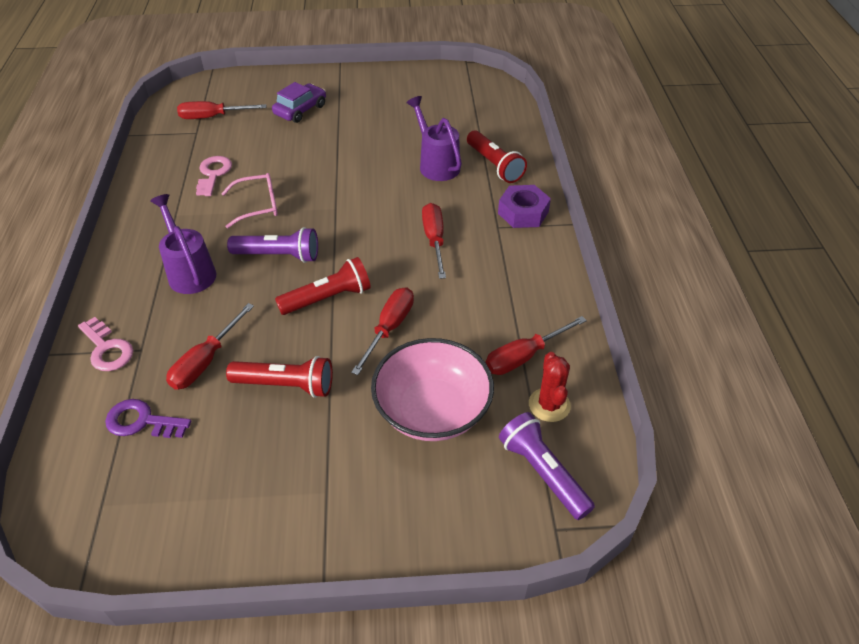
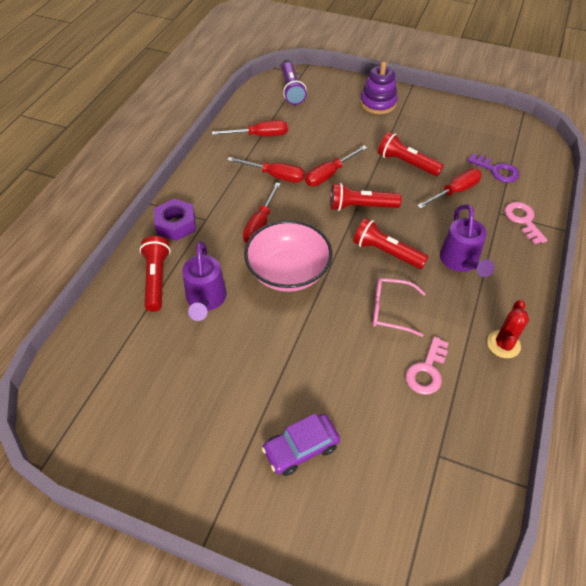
camera: 155 degrees left, 5 degrees up
red screwdriver [177,101,267,119] -> red screwdriver moved to [227,157,305,183]
purple flashlight [227,227,318,263] -> red flashlight [353,218,429,269]
pink bowl [371,338,494,441] -> pink bowl moved to [244,220,333,292]
red cactus [529,352,571,422] -> red cactus moved to [487,300,529,358]
none -> purple stacking toy [360,62,398,114]

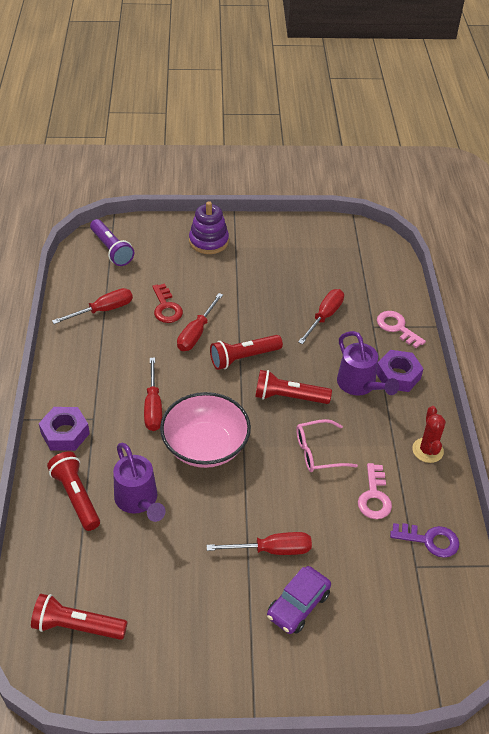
camera: 25 degrees left, 5 degrees down
red screwdriver [227,157,305,183] -> red screwdriver moved to [206,532,312,555]
red flashlight [378,132,444,176] -> red flashlight moved to [31,594,127,640]
purple key [467,153,519,183] -> purple key moved to [390,523,459,558]
none -> red key [152,284,183,323]
none -> purple nut [376,350,423,392]

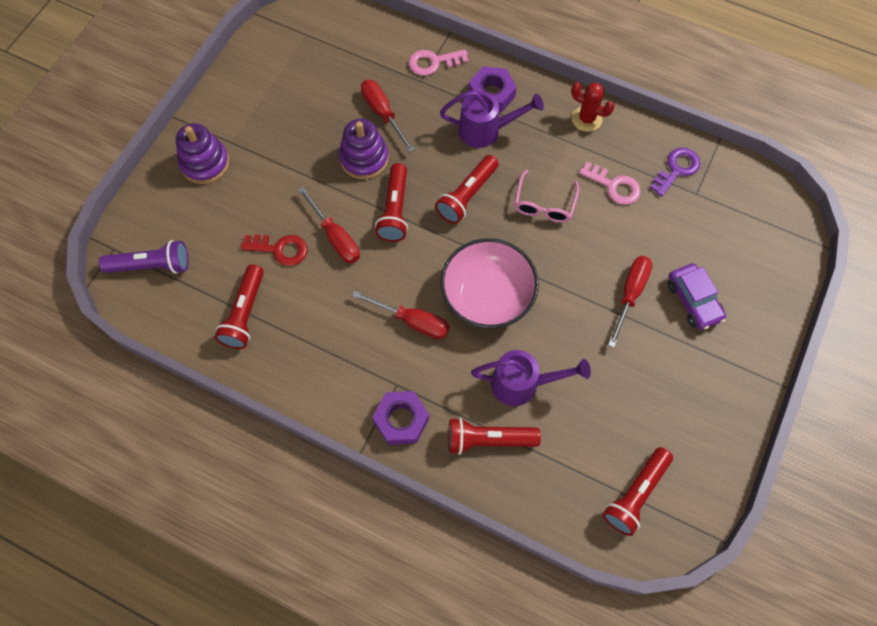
camera: 60 degrees left, 20 degrees up
red screwdriver [52,288,133,324] -> red flashlight [214,264,264,349]
none -> purple stacking toy [339,119,389,179]

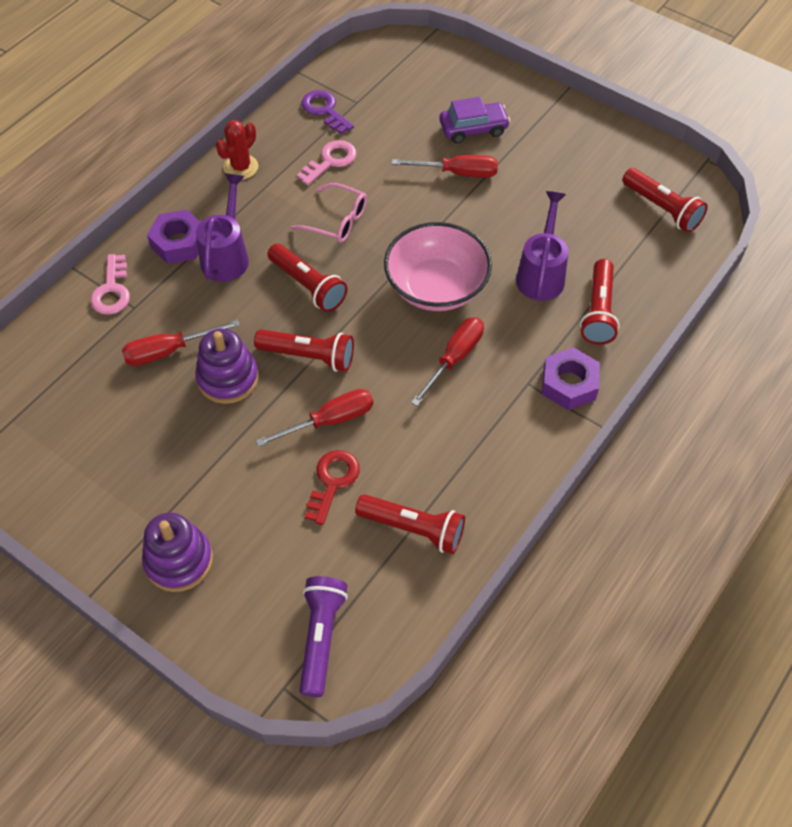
camera: 80 degrees left, 10 degrees down
red screwdriver [608,256,652,348] -> red screwdriver turned 150 degrees clockwise [392,155,498,178]

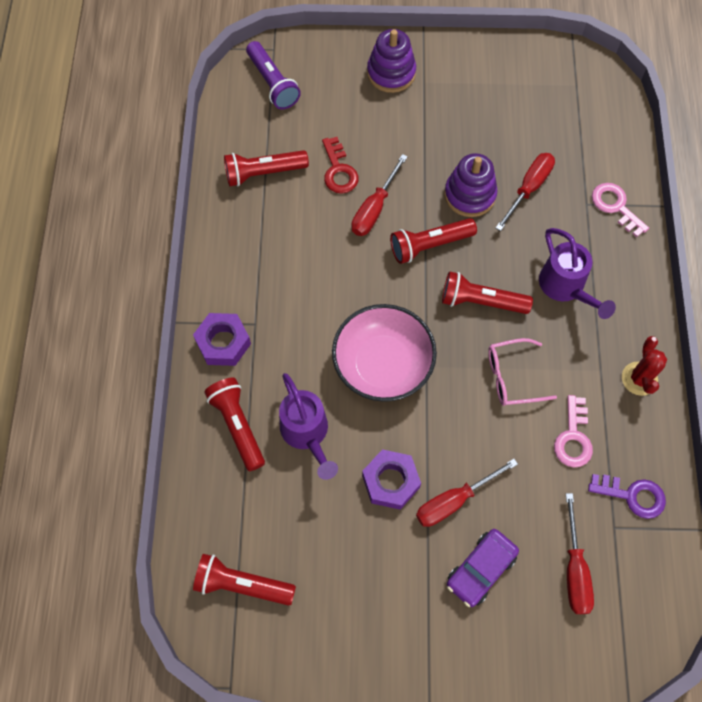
camera: 145 degrees right, 10 degrees up
purple nut [147,210,200,264] -> purple nut moved to [362,449,421,510]
red screwdriver [411,317,484,406] -> red screwdriver moved to [566,493,594,614]

